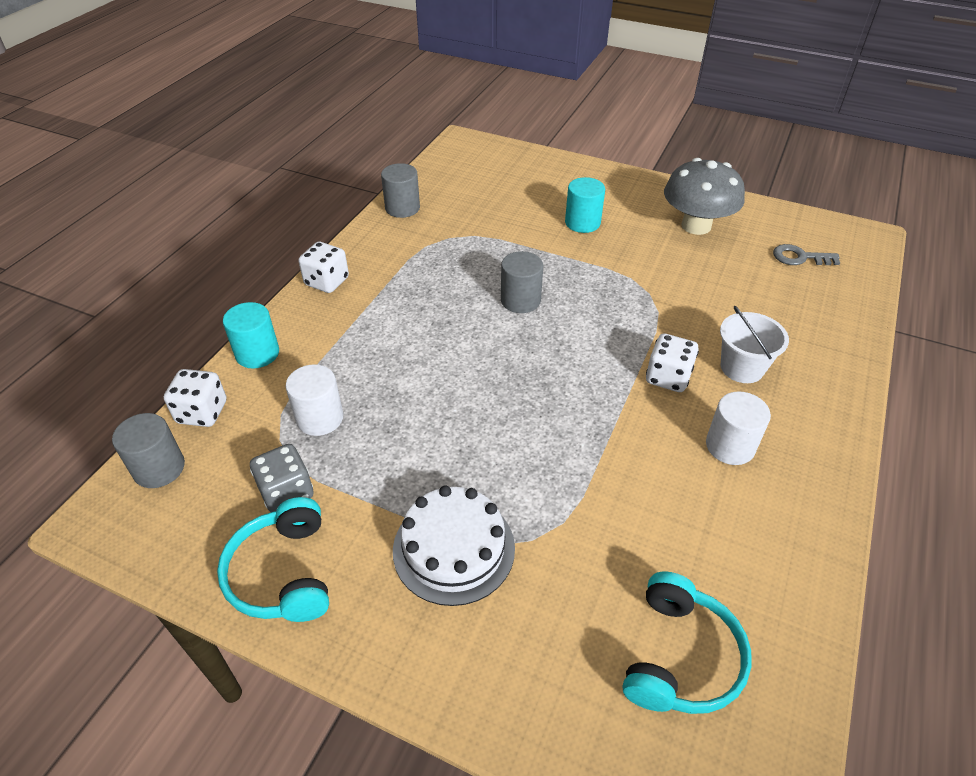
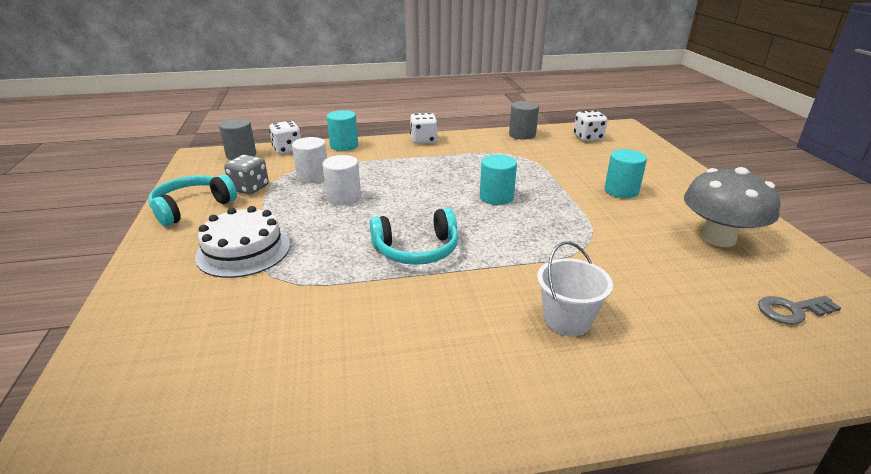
camera: 55 degrees right, 15 degrees down
grey cylinder [501,251,543,313] -> turquoise cylinder [480,155,517,205]
turquoise headphones [623,571,752,714] -> turquoise headphones moved to [370,208,458,265]
white dice [646,333,699,392] -> white dice moved to [574,110,607,141]
white cylinder [706,391,771,465] -> white cylinder moved to [322,155,361,205]
grey key [773,244,840,265] -> grey key turned 75 degrees counterclockwise [758,296,841,325]

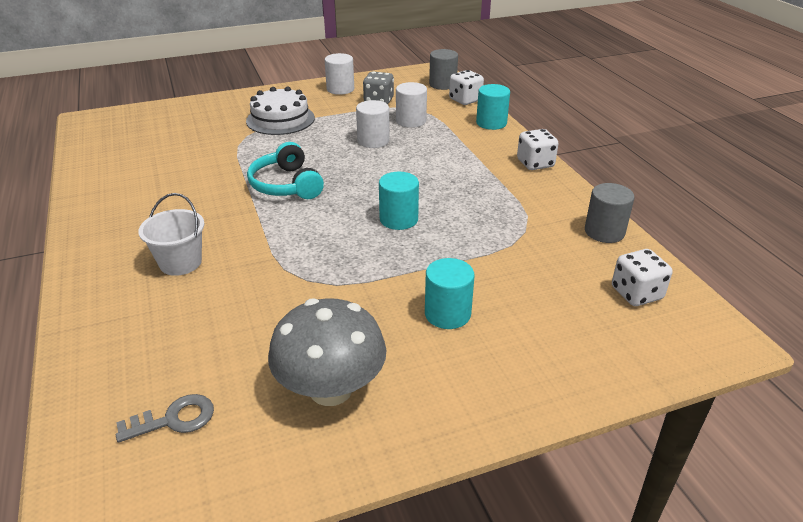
camera: 80 degrees right, 5 degrees up
turquoise headphones [148,174,237,226] -> white cylinder [325,53,354,95]
grey key [758,296,841,325] -> grey key turned 90 degrees clockwise [116,394,214,443]

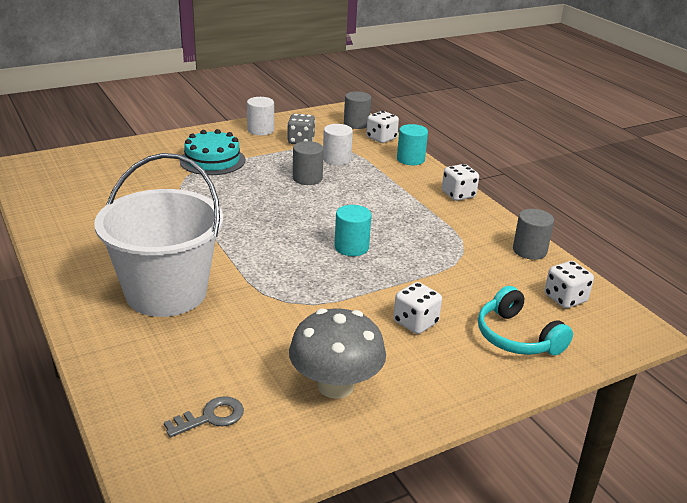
camera: 10 degrees left, 5 degrees down
white bucket [138,193,205,276] -> white bucket [94,153,223,317], size x2.13
white cake [246,86,315,135] -> turquoise cake [180,129,245,175]
turquoise headphones [247,142,324,199] -> turquoise headphones moved to [478,286,573,355]
white cylinder [356,100,390,148] -> grey cylinder [293,141,324,185]
turquoise cylinder [425,258,475,329] -> white dice [393,282,442,334]

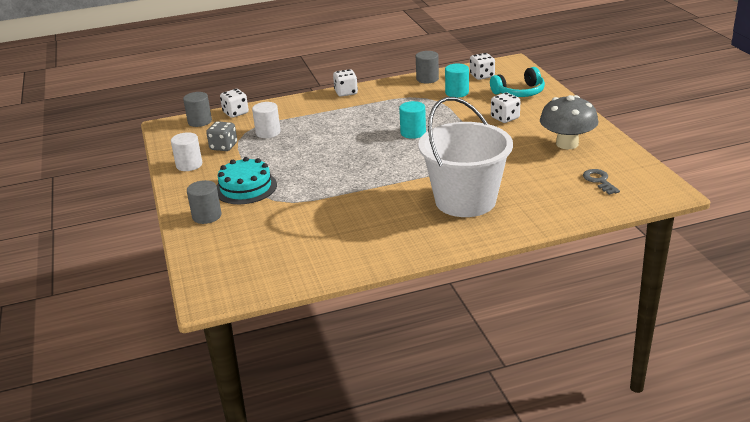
camera: 75 degrees left, 0 degrees up
grey cylinder [293,141,324,185] -> grey cylinder moved to [187,180,221,224]
turquoise cylinder [397,124,428,165] -> turquoise cylinder moved to [445,64,469,98]

